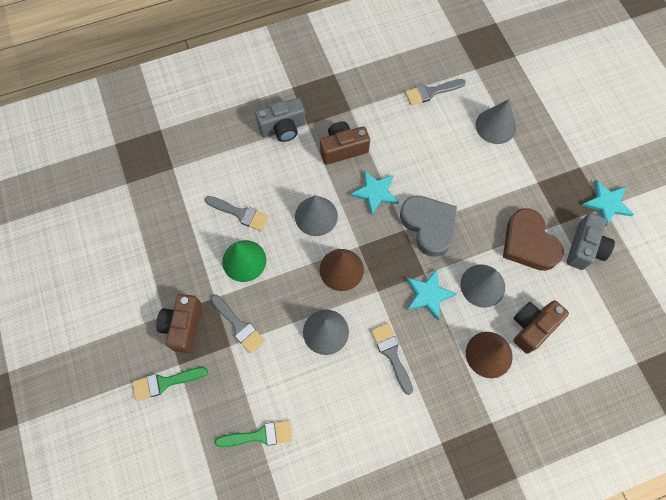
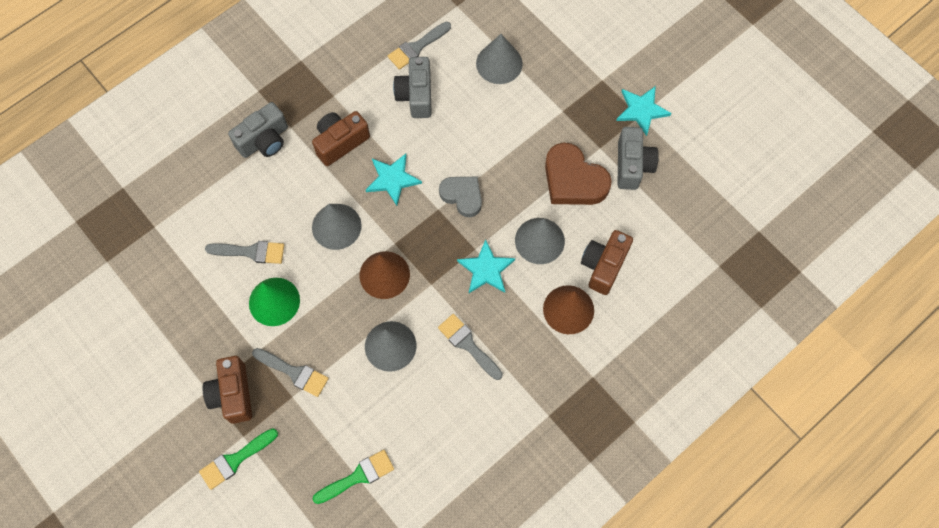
camera: 20 degrees left, 0 degrees up
grey heart [400,195,457,257] -> grey heart [439,177,482,217], size x0.65
none -> grey camera [393,57,432,118]

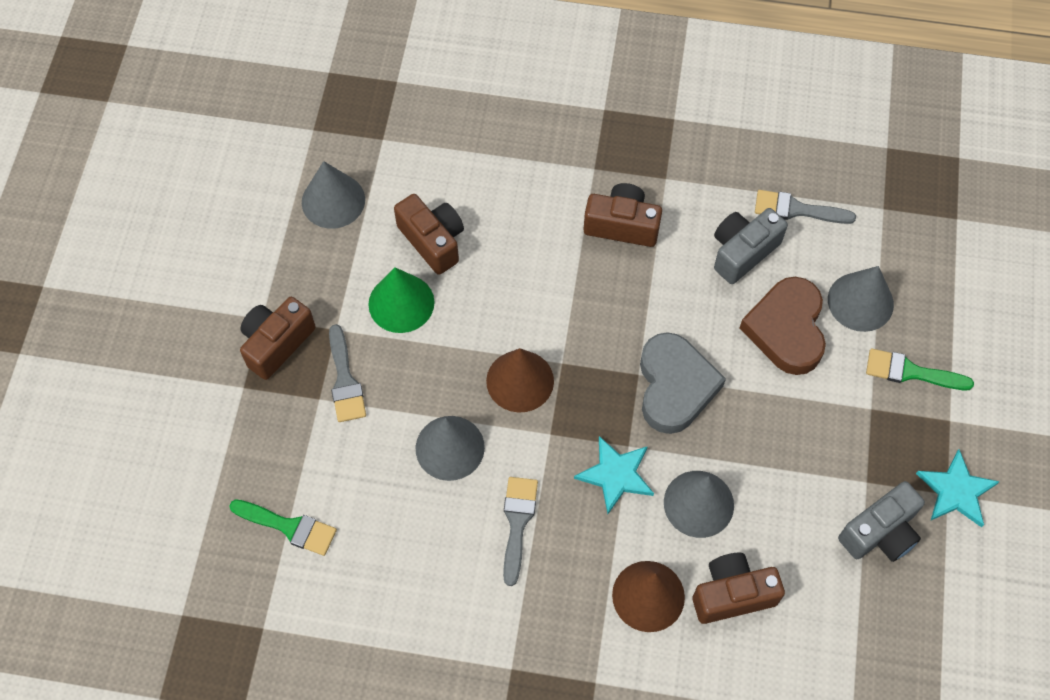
camera: 50 degrees right, 5 degrees down
green brush [199,428,278,490] -> green brush moved to [866,349,974,390]
grey brush [205,241,284,264] -> brown camera [394,194,464,275]
grey camera [228,102,288,158] -> none
grey cone [312,204,362,250] -> grey cone moved to [302,161,365,229]
turquoise star [366,154,422,206] -> none
grey heart [439,177,482,217] -> grey heart [640,332,726,434], size x1.53
brown heart [545,143,612,205] -> brown heart moved to [740,277,826,375]

